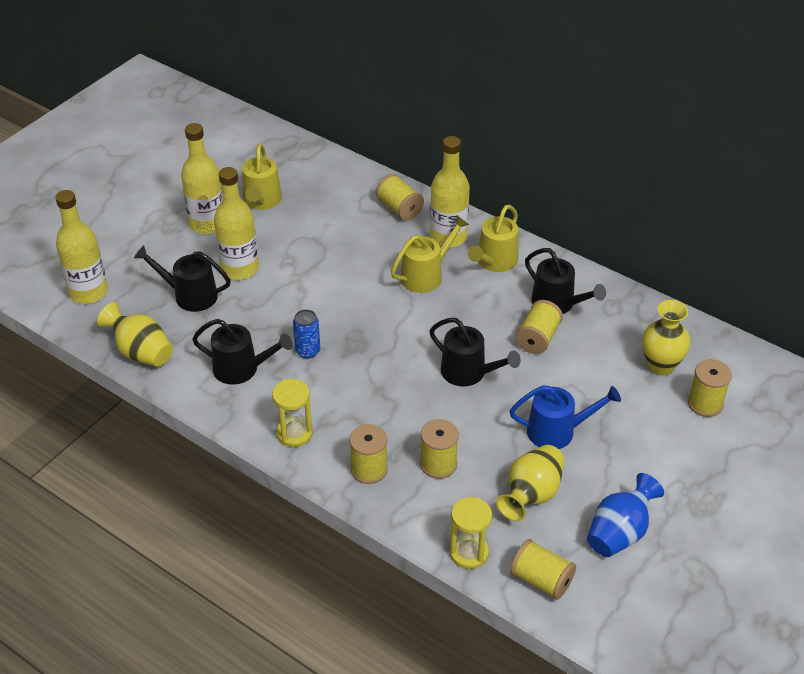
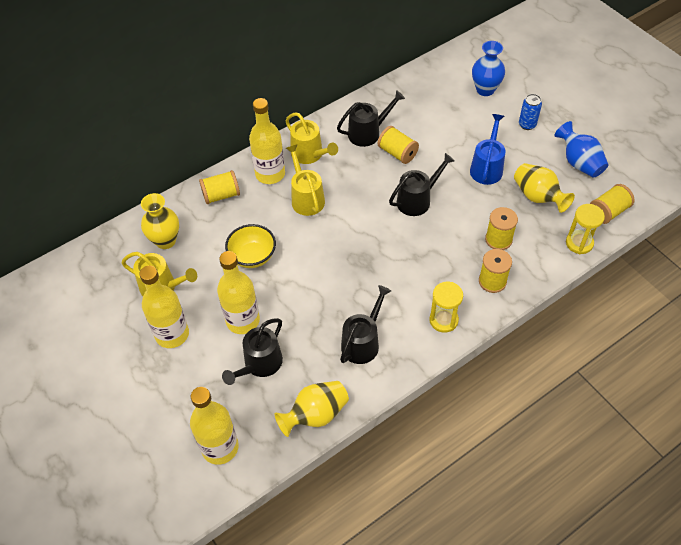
camera: 70 degrees left, 10 degrees up
blue can [293,309,320,359] -> blue can moved to [519,94,542,130]
yellow vase [642,300,691,376] -> yellow vase moved to [141,193,179,249]
yellow spool [688,359,732,417] -> blue vase [472,41,505,96]
none -> yellow bowl [225,224,276,268]

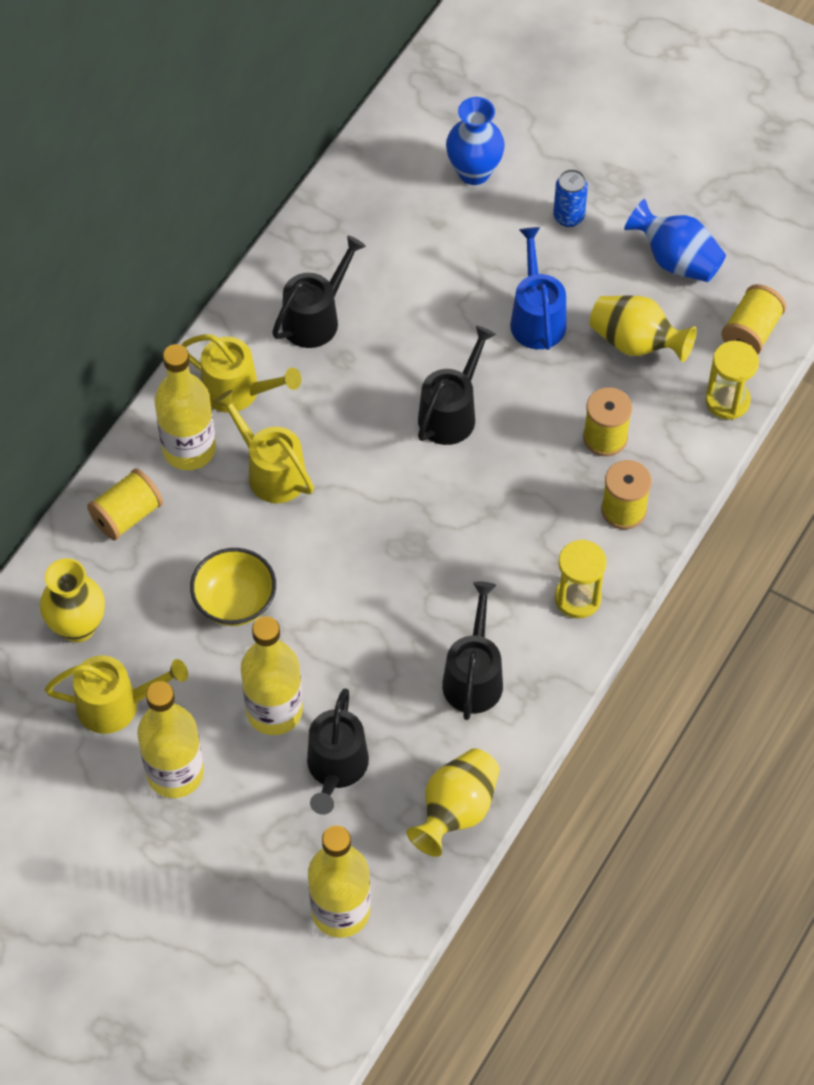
camera: 25 degrees left, 5 degrees up
yellow spool [378,126,419,164] -> none

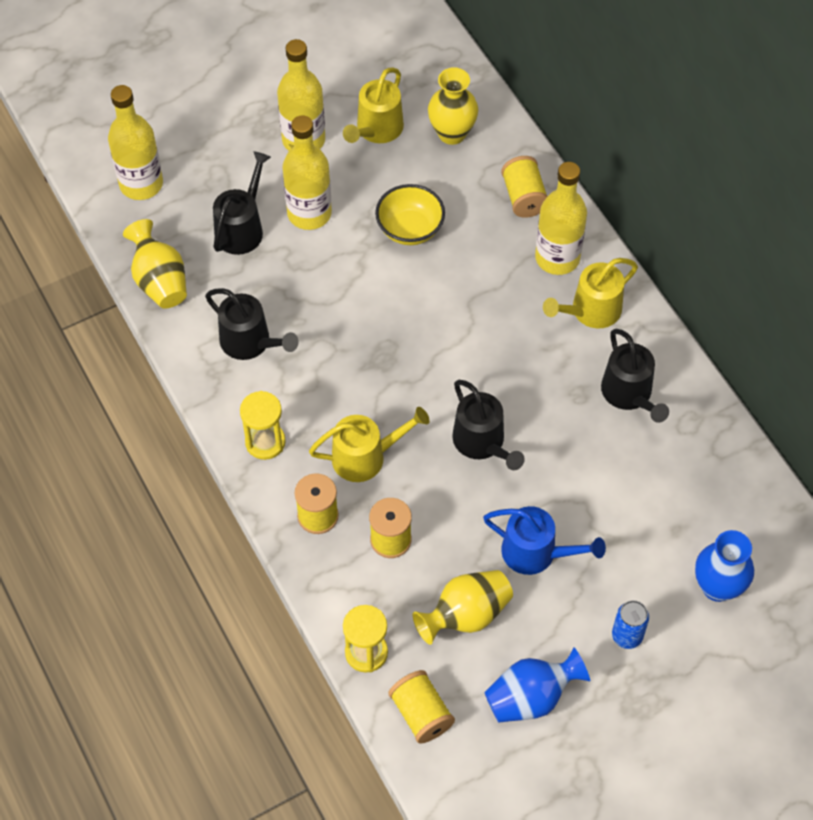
camera: 120 degrees right, 0 degrees up
yellow watering can [214,390,314,503] -> yellow watering can moved to [309,407,430,482]
black watering can [307,688,369,815] -> black watering can turned 75 degrees clockwise [213,151,271,255]

